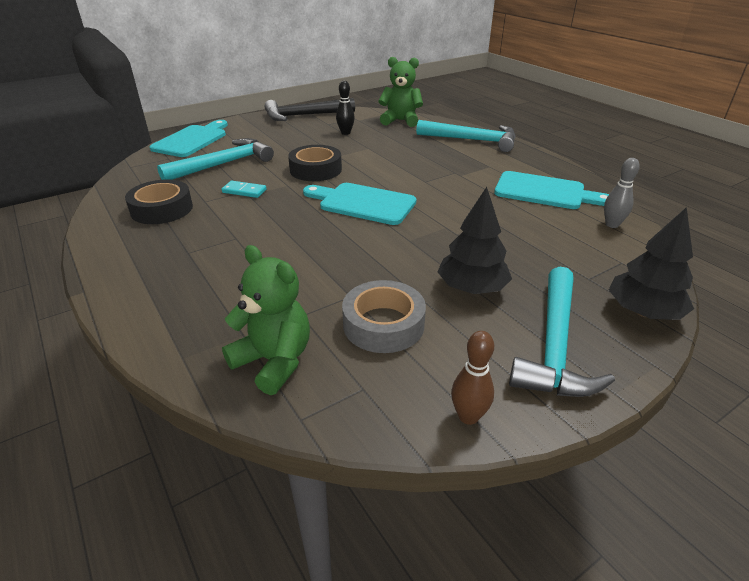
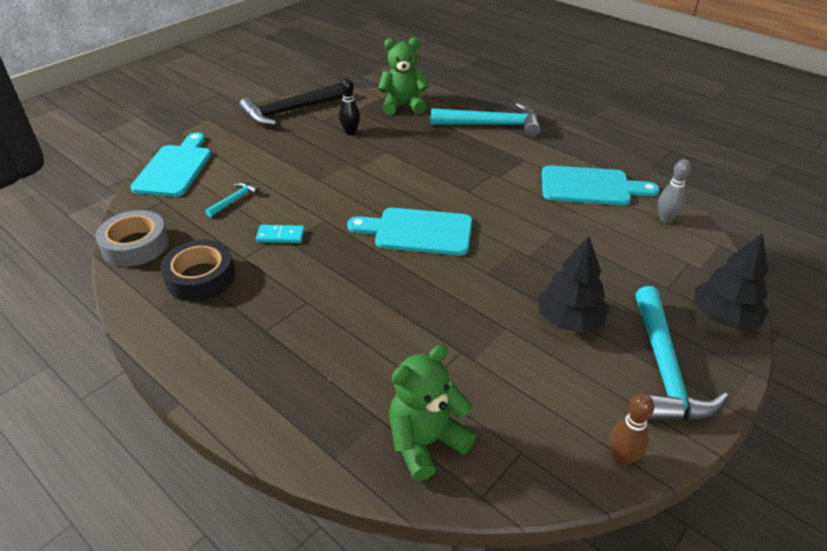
camera: 15 degrees left, 5 degrees up
turquoise hammer [157,138,274,180] -> turquoise hammer [205,182,260,217], size x0.46
green teddy bear [222,245,310,395] -> green teddy bear turned 60 degrees counterclockwise [389,345,476,481]
black tape [288,145,342,181] -> none
grey tape [342,280,426,353] -> grey tape moved to [96,210,169,267]

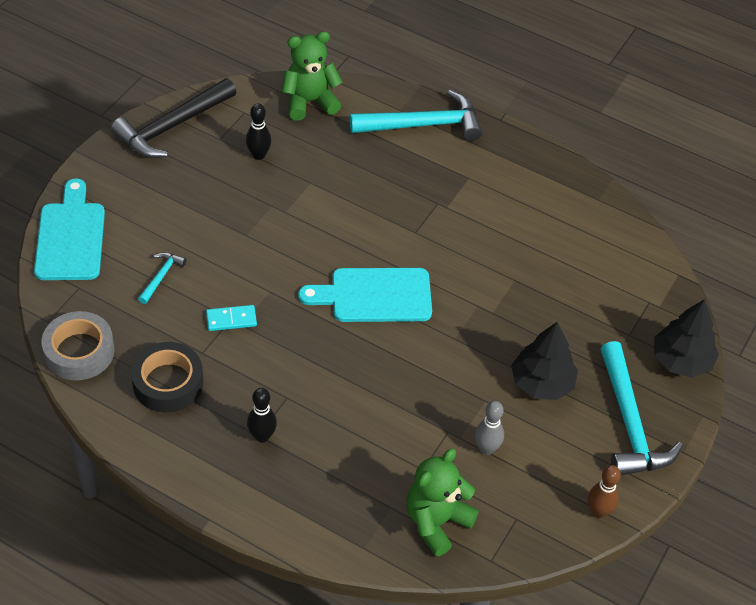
camera: 15 degrees left, 10 degrees up
turquoise cutting board [542,165,659,205] -> none
grey bowling pin [658,159,691,223] -> grey bowling pin moved to [475,401,504,455]
none -> black bowling pin [247,388,277,443]

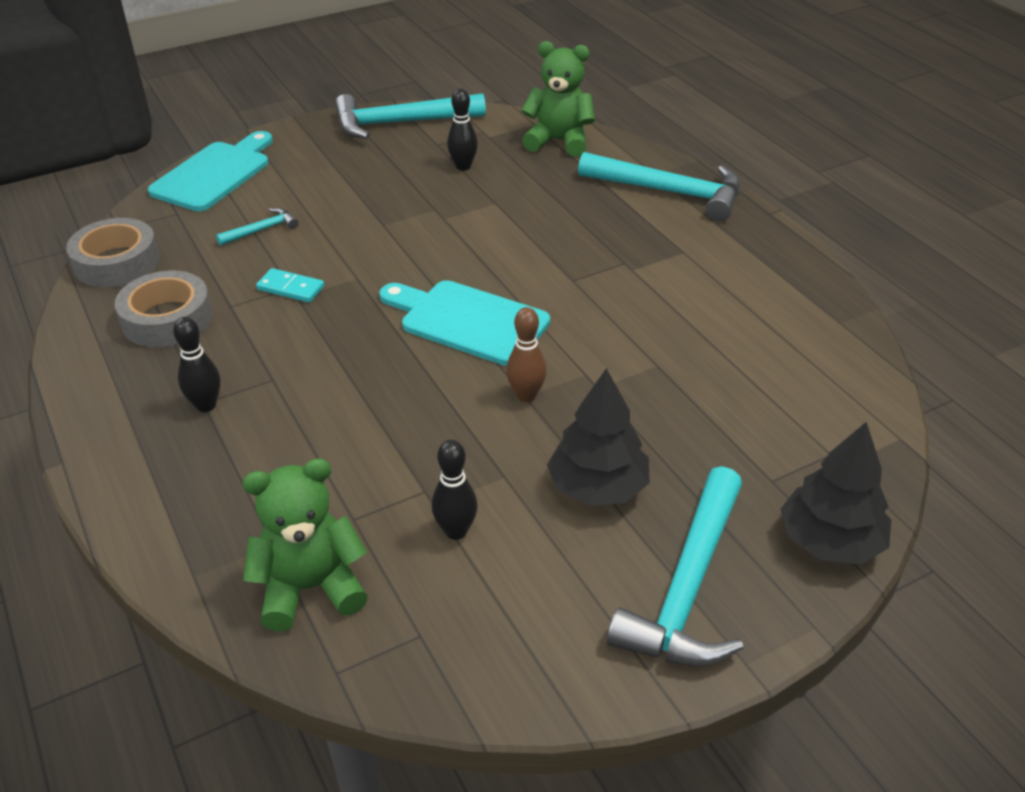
camera: 35 degrees right, 10 degrees down
black hammer [111,78,236,158] -> turquoise hammer [335,93,486,139]
black tape [131,342,203,412] -> grey tape [115,270,213,347]
grey bowling pin [475,401,504,455] -> black bowling pin [431,440,478,540]
brown bowling pin [588,465,621,518] -> brown bowling pin moved to [506,307,547,402]

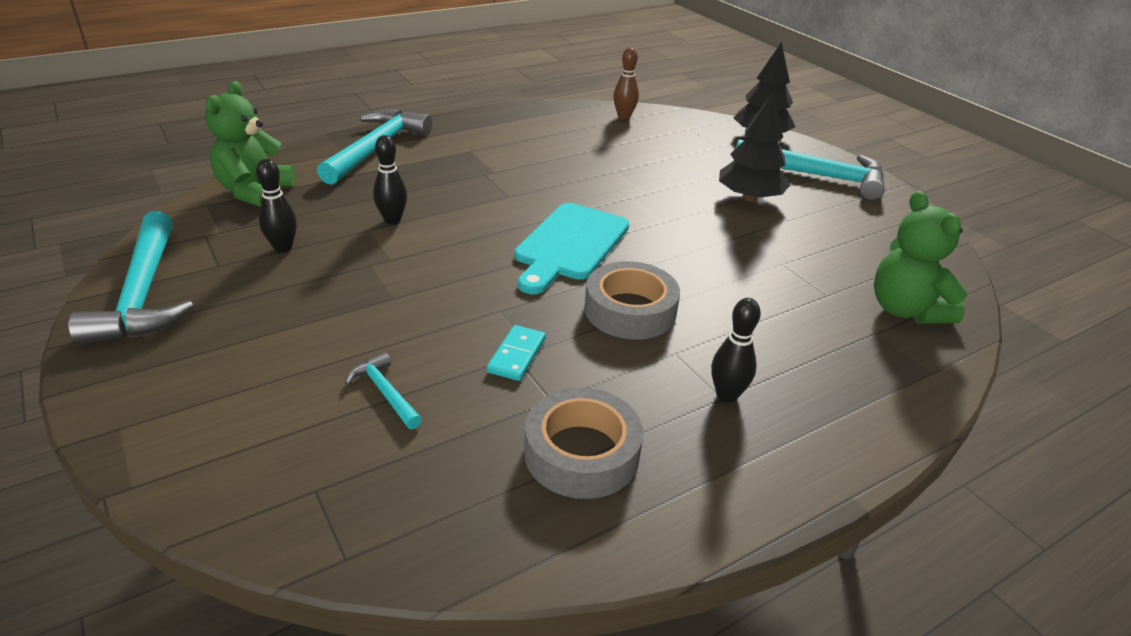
camera: 95 degrees left, 5 degrees down
grey tape [66,218,160,287] -> grey tape moved to [585,261,680,340]
turquoise cutting board [148,131,273,211] -> none
black bowling pin [431,440,478,540] -> black bowling pin moved to [373,135,407,224]
brown bowling pin [506,307,547,402] -> brown bowling pin moved to [613,47,639,119]

